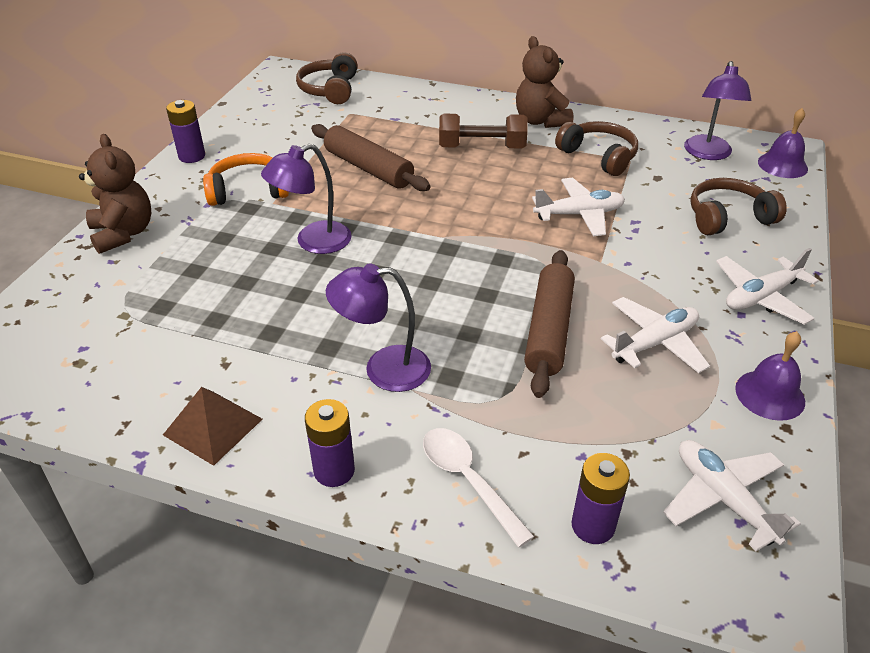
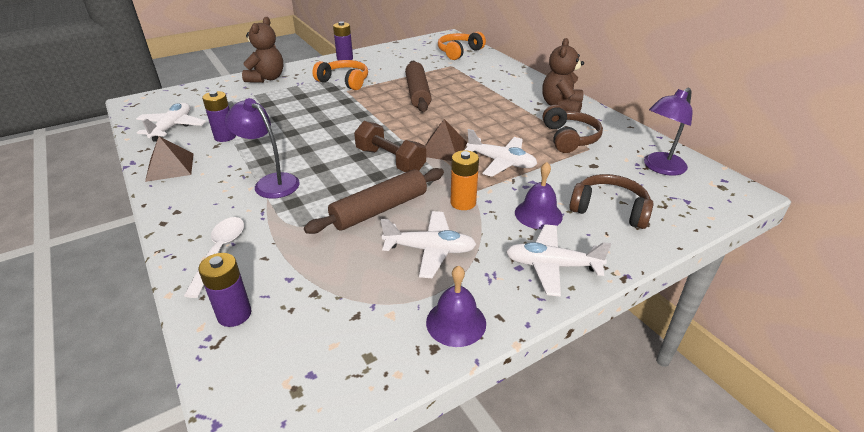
camera: 40 degrees right, 5 degrees down
purple lamp [261,143,352,254] -> none
brown headphones [296,52,358,104] -> orange headphones [438,31,486,60]
purple battery [305,399,355,487] -> purple battery moved to [202,91,236,142]
brown dumbbell [439,114,528,148] -> brown dumbbell moved to [354,121,426,172]
white plane [663,440,801,551] -> white plane moved to [136,103,206,142]
purple bell [758,108,808,178] -> purple bell moved to [515,162,563,229]
none -> brown pyramid [425,119,467,161]
none -> orange battery [451,150,479,210]

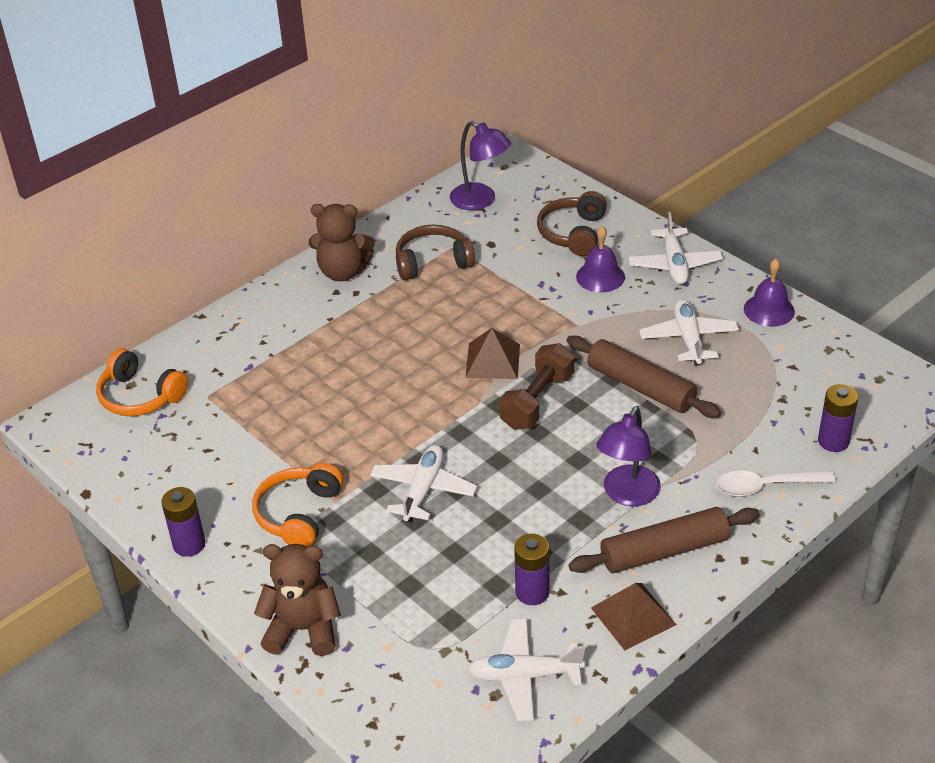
camera: 100 degrees left, 5 degrees up
brown rolling pin [405,61,431,112] -> brown rolling pin moved to [569,507,760,573]
orange battery [451,150,479,210] -> none
white plane [465,129,537,177] -> white plane moved to [370,445,477,522]

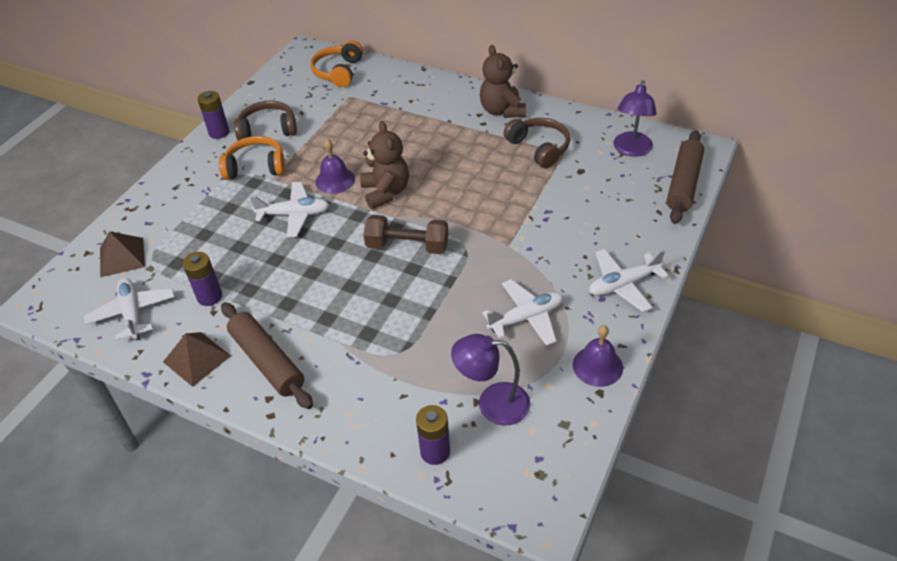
camera: 70 degrees right, 5 degrees up
brown teddy bear [254,544,341,656] -> brown teddy bear moved to [360,121,409,209]
brown pyramid [465,328,520,379] -> brown pyramid moved to [100,231,145,277]
brown headphones [537,191,607,256] -> brown headphones moved to [234,100,297,141]
brown rolling pin [567,336,721,418] -> brown rolling pin moved to [667,131,704,224]
purple bell [576,226,625,292] -> purple bell moved to [315,139,355,194]
purple lamp [596,406,661,506] -> purple lamp moved to [451,334,530,426]
white spoon [716,470,836,497] -> none

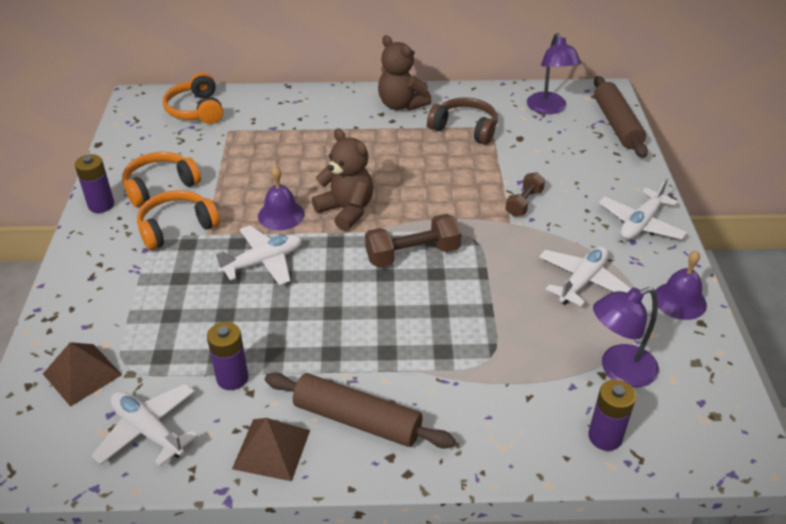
camera: 30 degrees left, 5 degrees down
brown headphones [234,100,297,141] -> orange headphones [122,152,201,207]
none -> brown dumbbell [505,172,545,216]

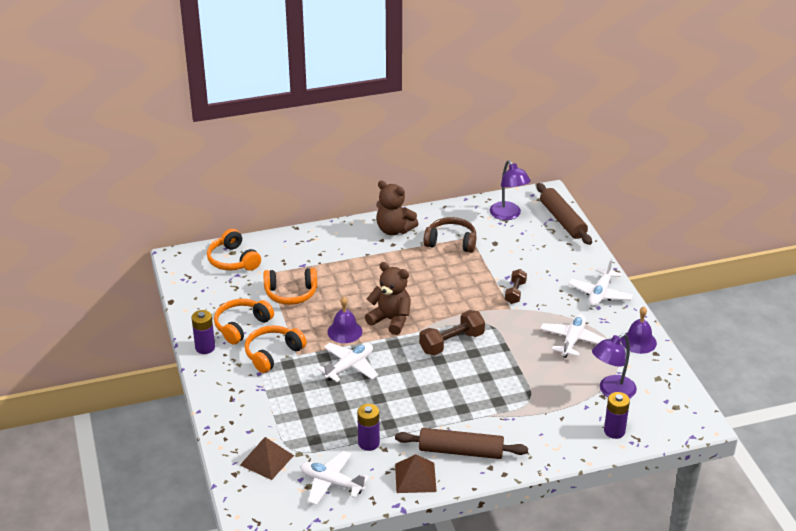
camera: 15 degrees left, 5 degrees down
none -> orange headphones [263,268,317,305]

